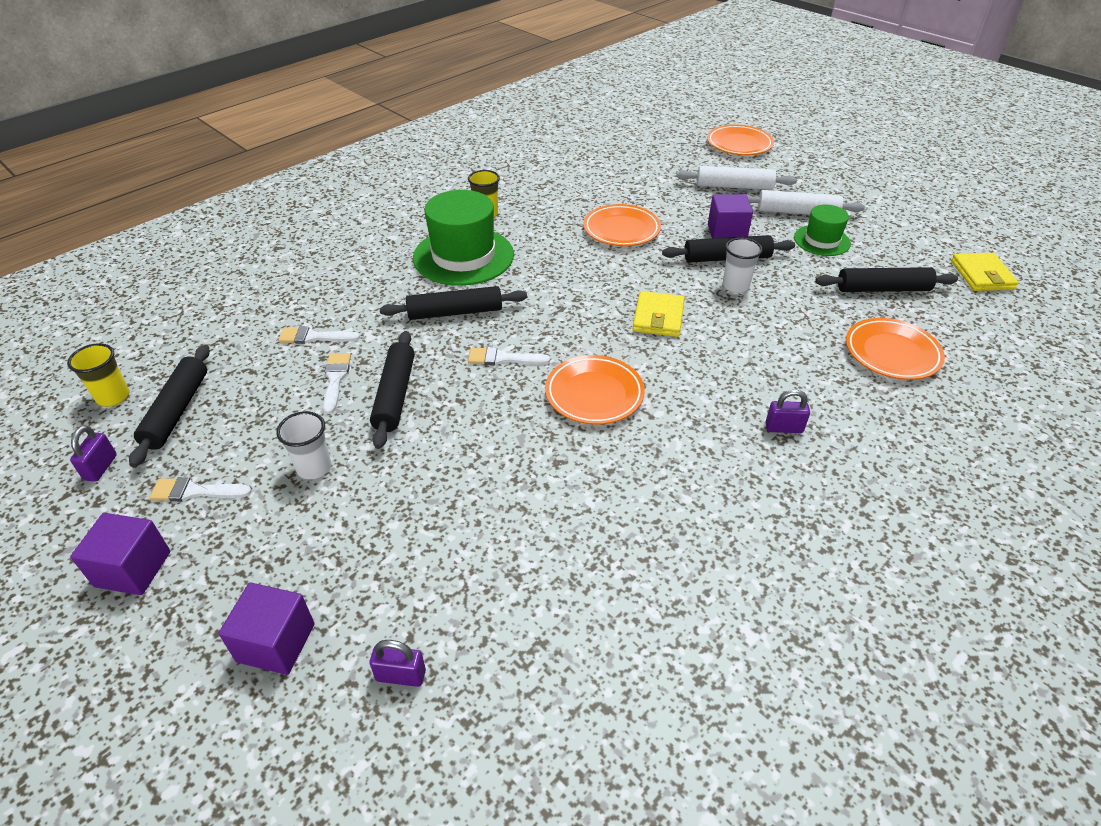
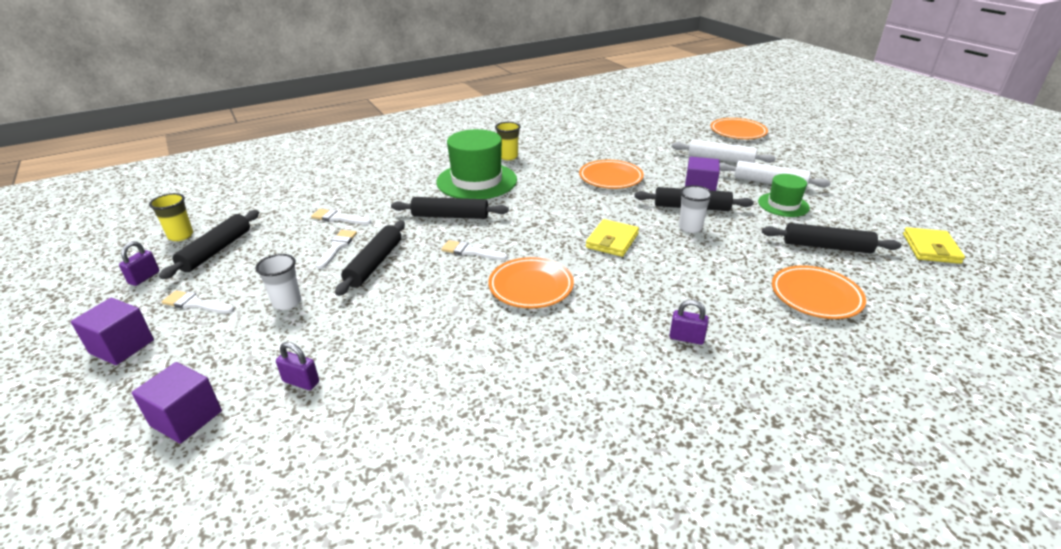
camera: 15 degrees right, 10 degrees down
purple padlock [369,640,426,687] -> purple padlock moved to [276,342,319,390]

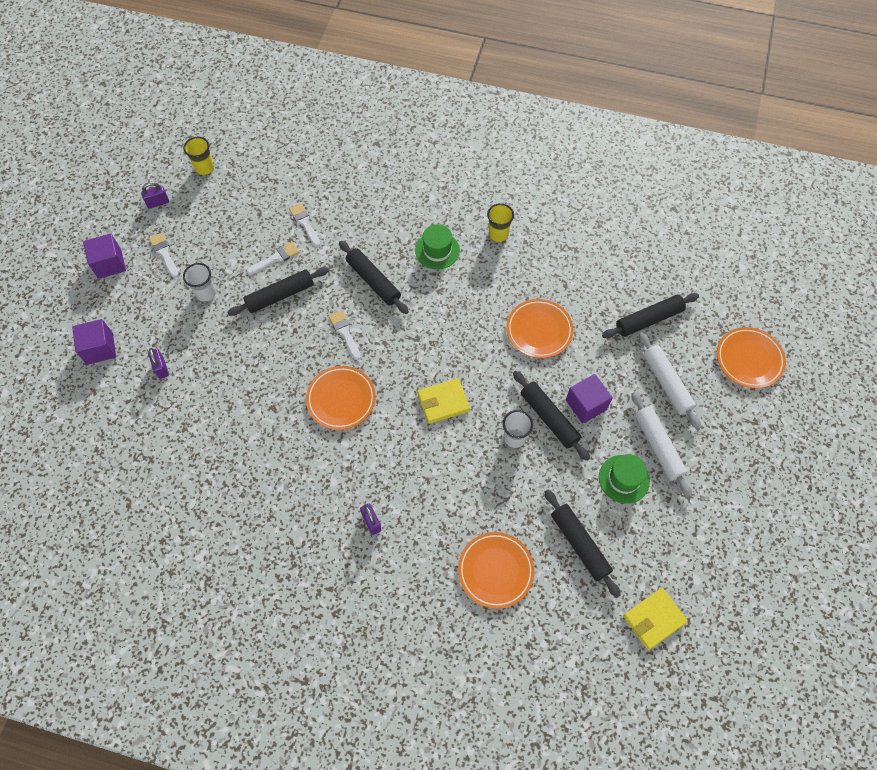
camera: 45 degrees right, 30 degrees up
black rolling pin [159,210,259,279] -> black rolling pin moved to [602,293,699,338]
green hat [436,129,517,199] -> green hat [415,224,460,270], size x0.56

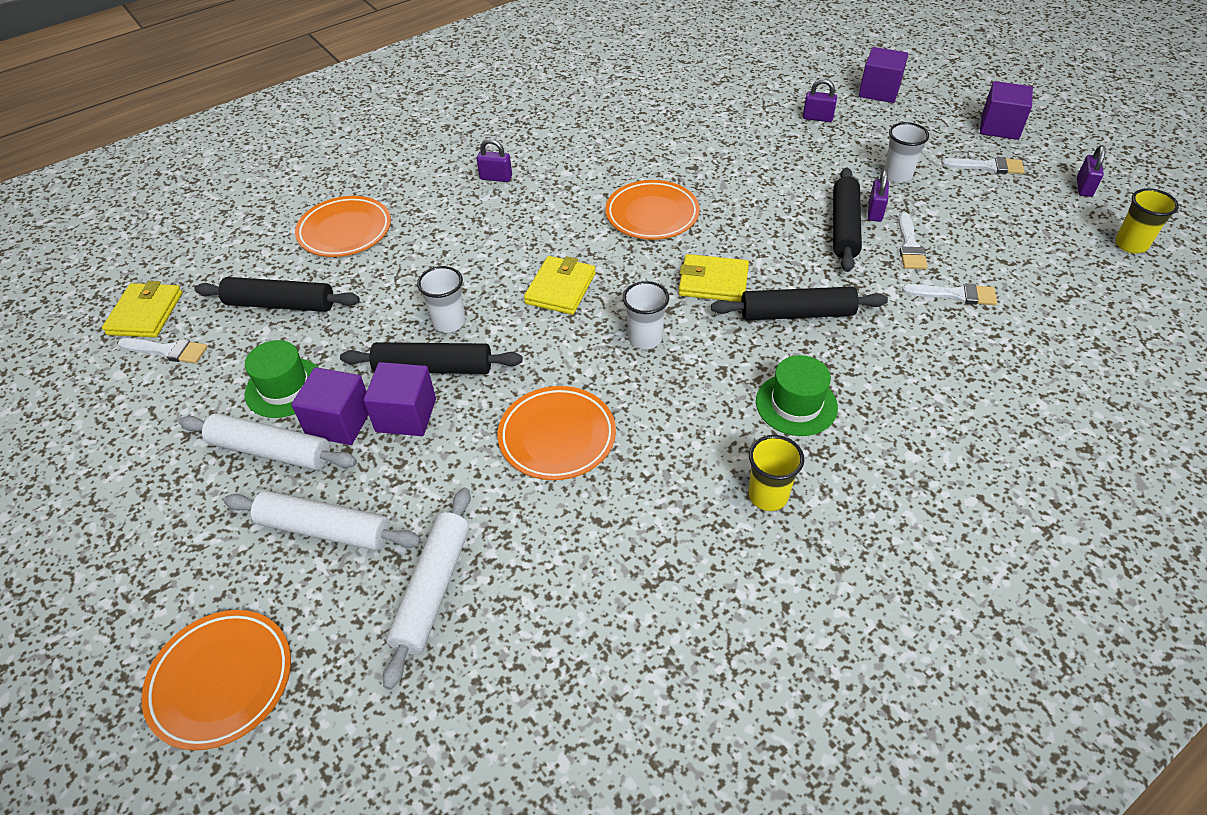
camera: 130 degrees right, 15 degrees down
white brush [329,310,361,360] -> white brush moved to [118,338,208,364]
black rolling pin [602,293,699,338] -> white rolling pin [383,488,471,690]
none -> purple cube [291,367,369,445]
none -> white cup [623,281,669,349]
none -> yellow wallet [679,254,749,302]
none -> purple padlock [868,170,889,222]

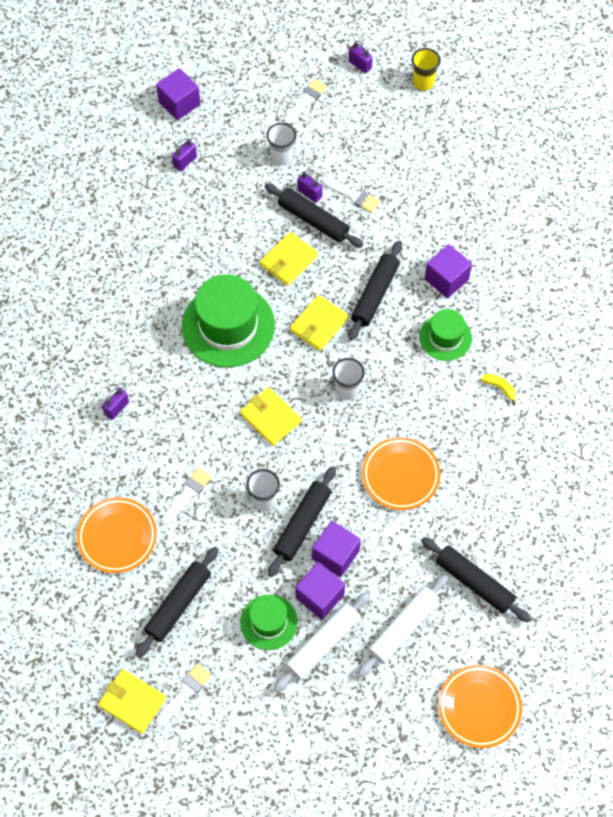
camera: 65 degrees left, 15 degrees up
white rolling pin [383,488,471,690] -> black rolling pin [421,537,531,623]
orange plate [605,180,700,240] -> green hat [182,274,275,367]
yellow cup [749,435,804,511] -> yellow banana [480,374,516,405]
white brush [902,283,997,305] -> white brush moved to [162,467,212,525]
purple cube [980,81,1033,140] -> purple cube moved to [425,244,472,299]
none -> yellow wallet [260,232,318,286]

